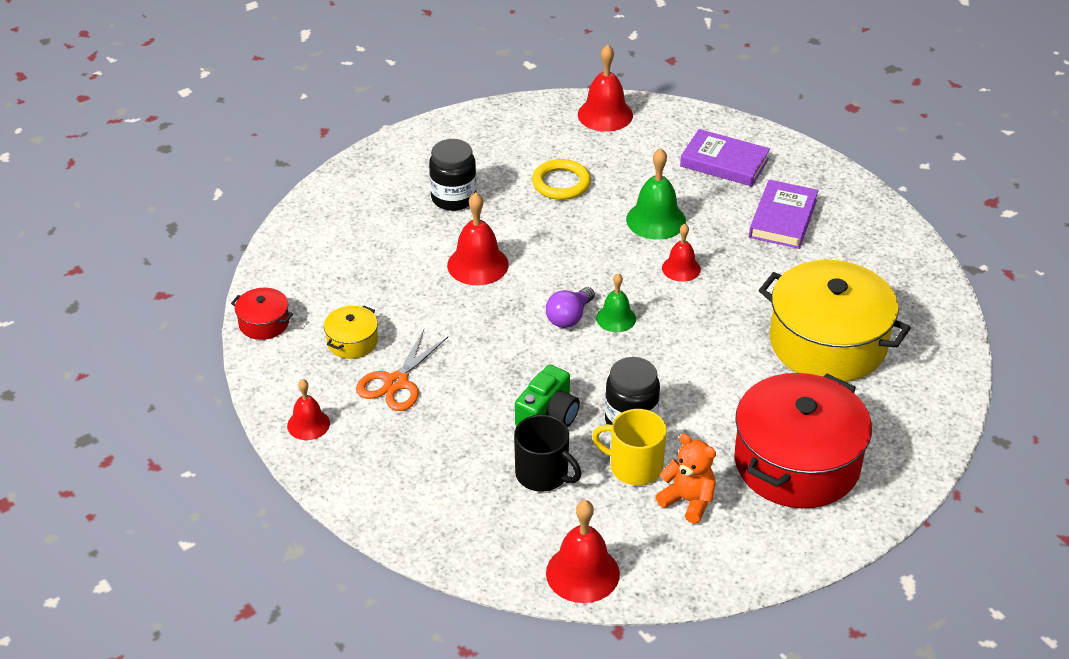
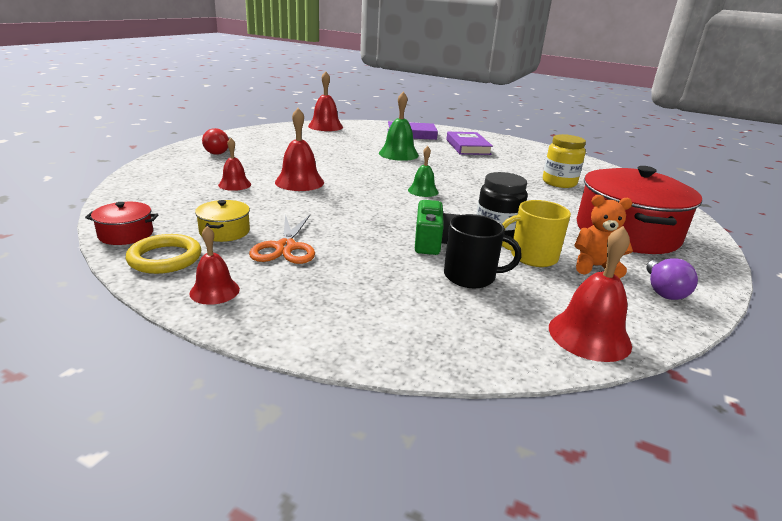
camera: 30 degrees left, 15 degrees down
black jar [429,139,477,211] -> none
yellow ring [532,159,591,200] -> yellow ring moved to [126,234,201,274]
purple light bulb [546,287,595,328] -> purple light bulb moved to [647,258,698,300]
red bell [662,224,701,282] -> red bell moved to [218,138,251,191]
yellow pot [759,260,911,382] -> yellow jar [543,134,586,188]
none -> red light bulb [202,128,231,155]

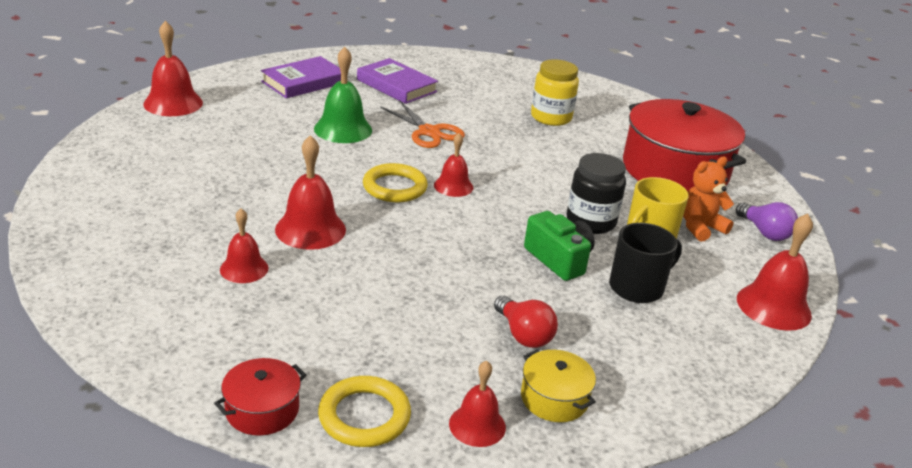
camera: 40 degrees left, 5 degrees up
yellow pot [195,200,250,242] -> yellow pot moved to [521,350,596,422]
red light bulb [202,128,231,155] -> red light bulb moved to [494,296,558,348]
orange scissors [249,214,315,264] -> orange scissors moved to [380,101,465,148]
green bell [408,146,438,197] -> red bell [434,133,473,197]
none -> yellow ring [363,163,428,202]

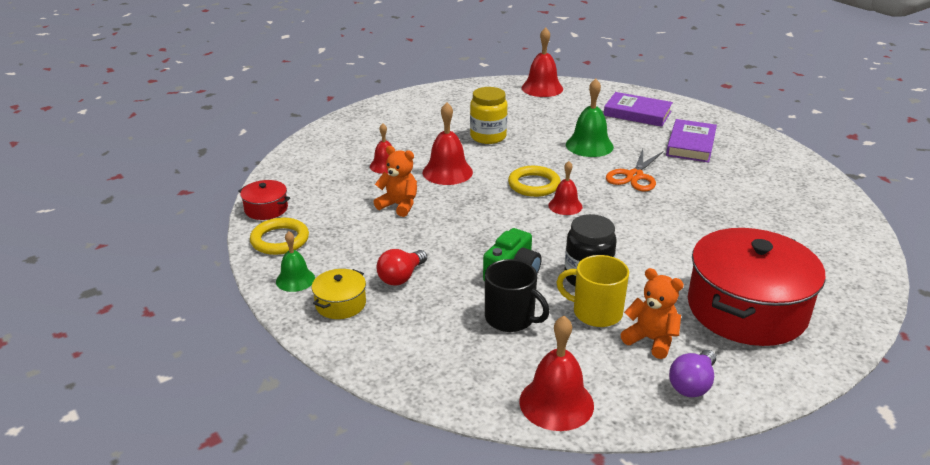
camera: 70 degrees right, 0 degrees up
red bell [449,361,506,447] -> green bell [276,231,315,292]
yellow jar [531,59,579,126] -> yellow jar moved to [470,87,507,144]
none -> orange teddy bear [374,146,417,217]

